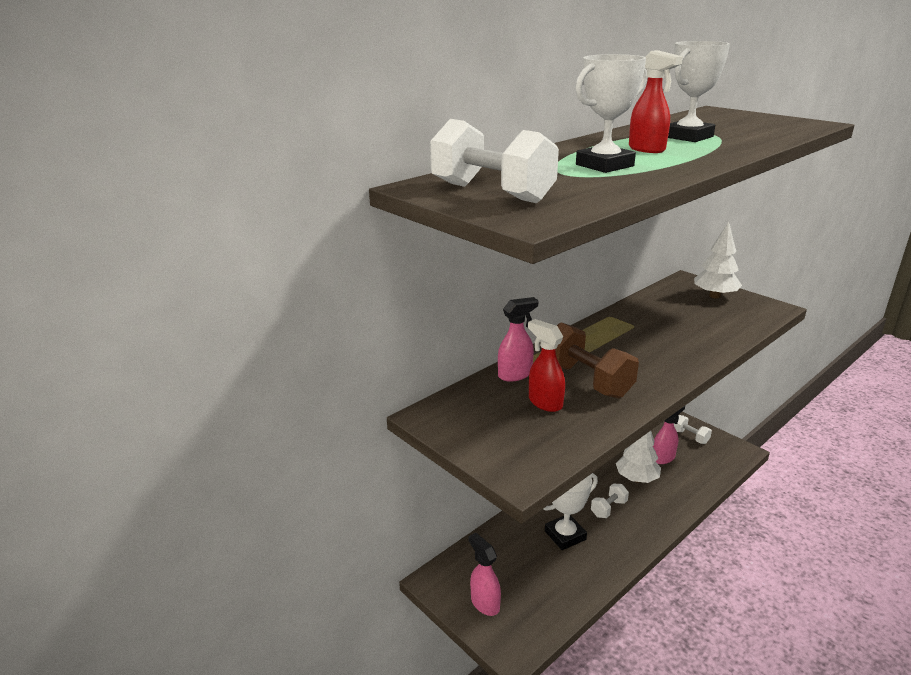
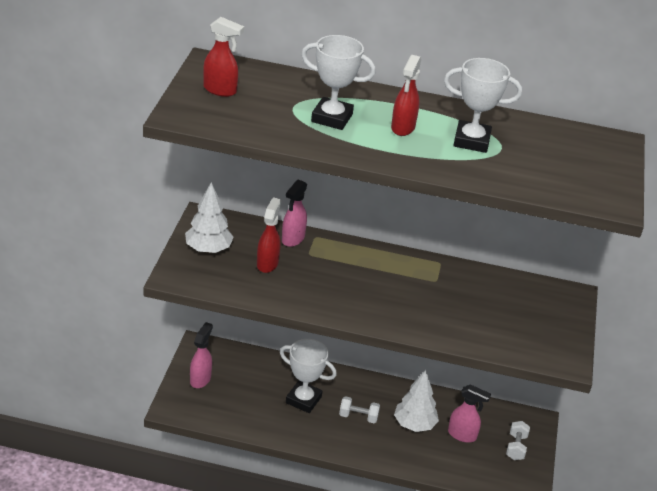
camera: 50 degrees right, 10 degrees up
white dumbbell [430,119,559,204] -> red spray bottle [203,17,244,97]
pink spray bottle [498,297,539,382] -> pink spray bottle turned 90 degrees clockwise [282,180,307,247]
brown dumbbell [556,322,639,398] -> none
white tree [694,222,742,299] -> white tree moved to [185,182,234,253]

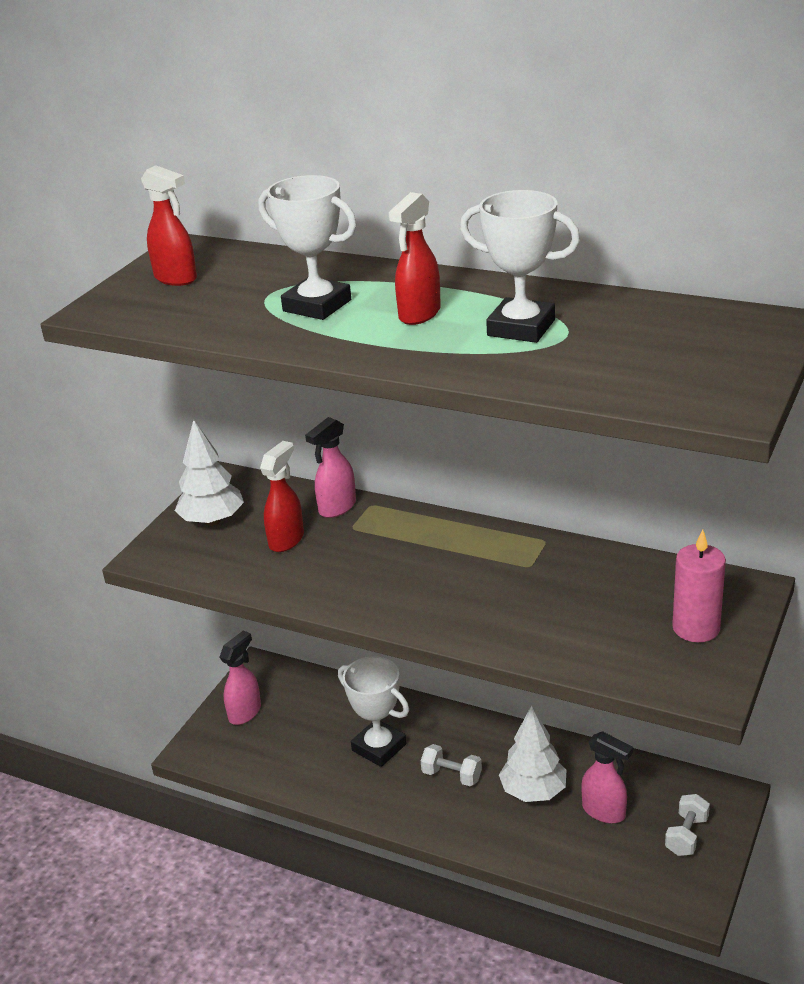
camera: 20 degrees right, 5 degrees down
none -> pink candle [672,530,726,642]

